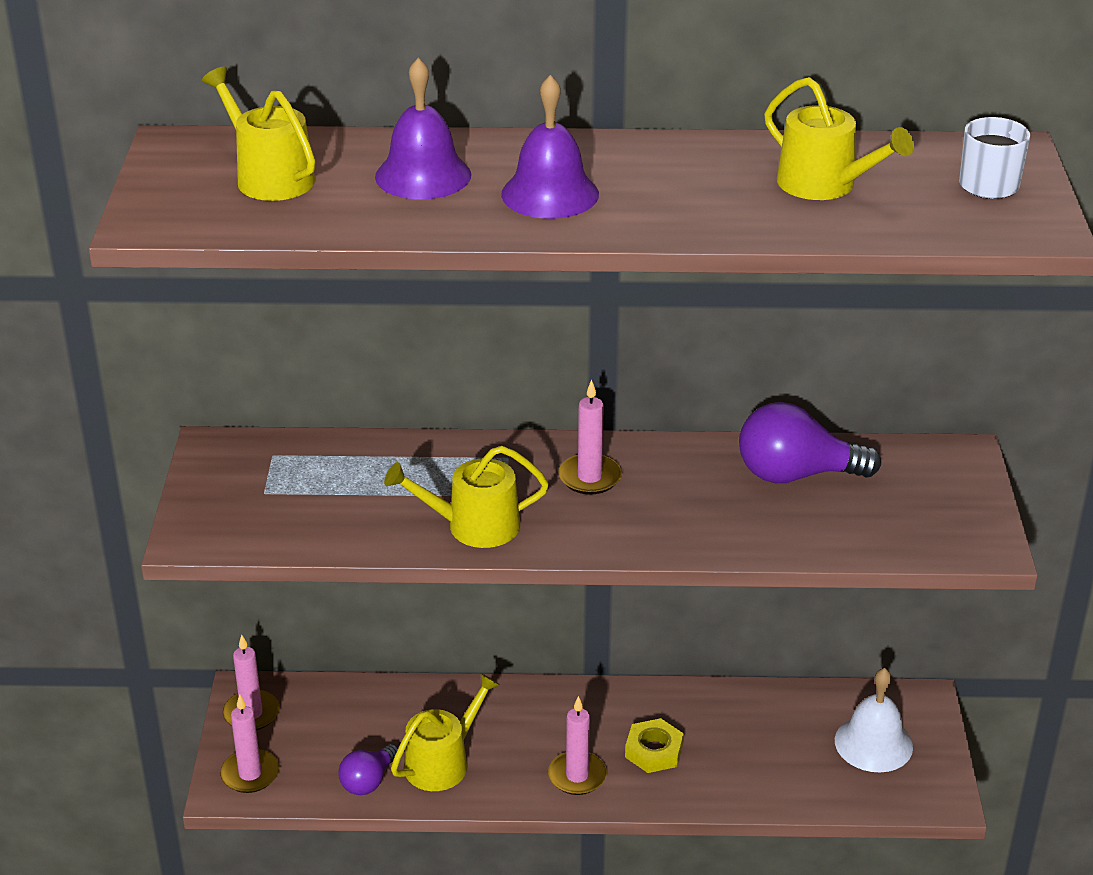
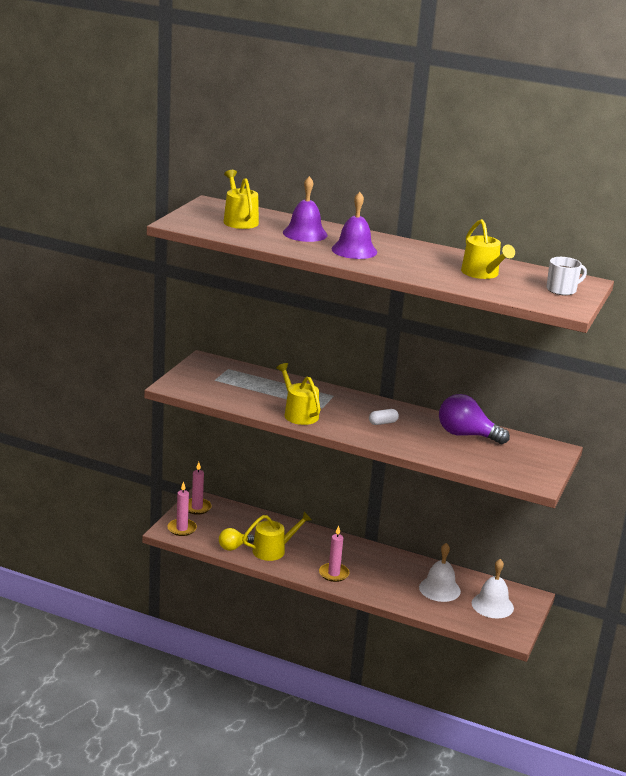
camera: 20 degrees right, 10 degrees down
purple light bulb [338,744,398,795] -> yellow light bulb [219,528,254,551]
yellow watering can [384,446,549,548] -> yellow watering can turned 45 degrees clockwise [276,363,321,425]
pink candle [558,380,622,495] -> none
yellow nut [625,718,684,773] -> none
none -> white capsule [369,409,399,425]
none -> white bell [419,543,461,602]

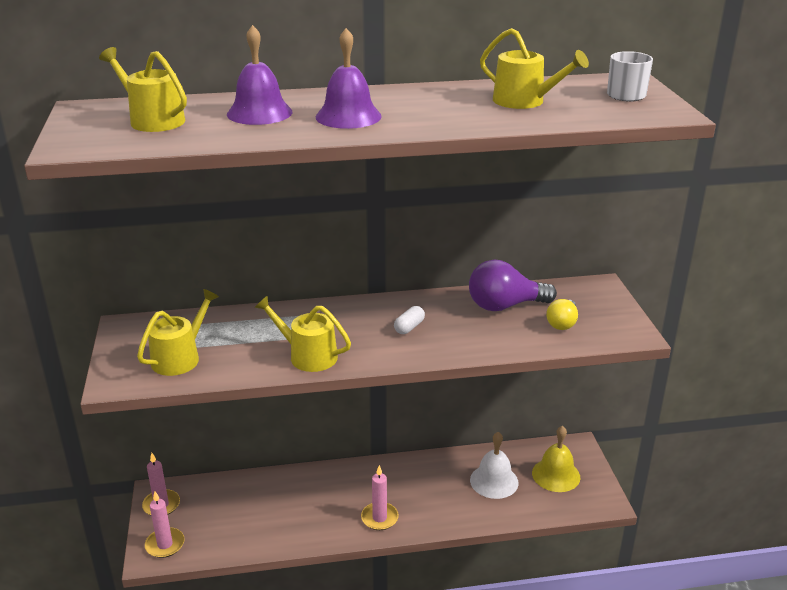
camera: 30 degrees left, 5 degrees up
yellow light bulb [219,528,254,551] -> yellow light bulb moved to [546,299,578,330]
yellow watering can [242,512,312,561] -> yellow watering can moved to [137,289,219,376]
white bell [472,559,514,619] -> yellow bell [532,426,580,492]

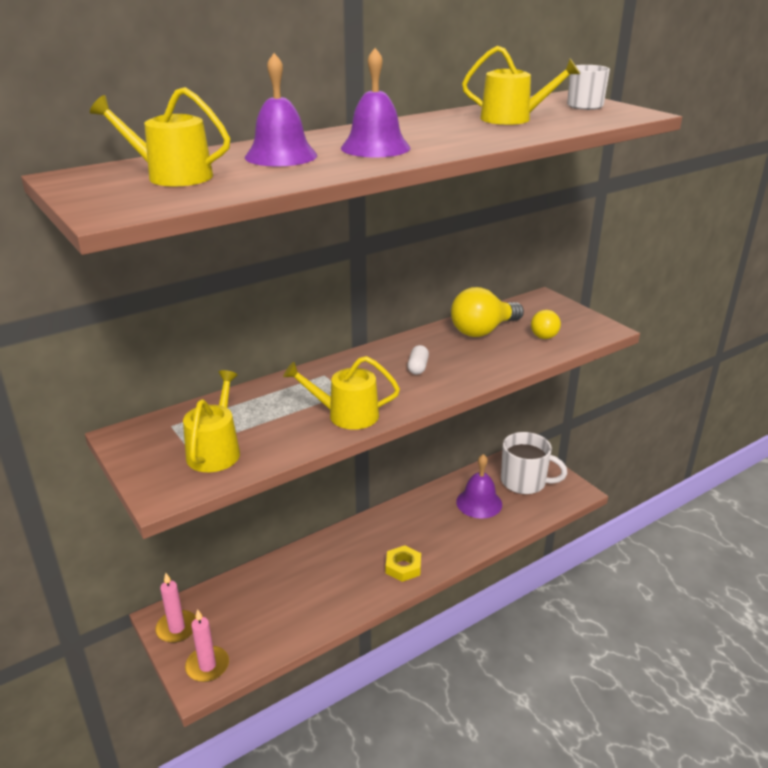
camera: 25 degrees left, 0 degrees up
pink candle [361,465,399,530] -> yellow nut [386,545,421,582]
purple light bulb [469,260,557,311] -> yellow light bulb [451,287,524,337]
white bell [470,432,519,499] -> purple bell [456,454,502,519]
yellow bell [532,426,580,492] -> white mug [501,432,567,494]

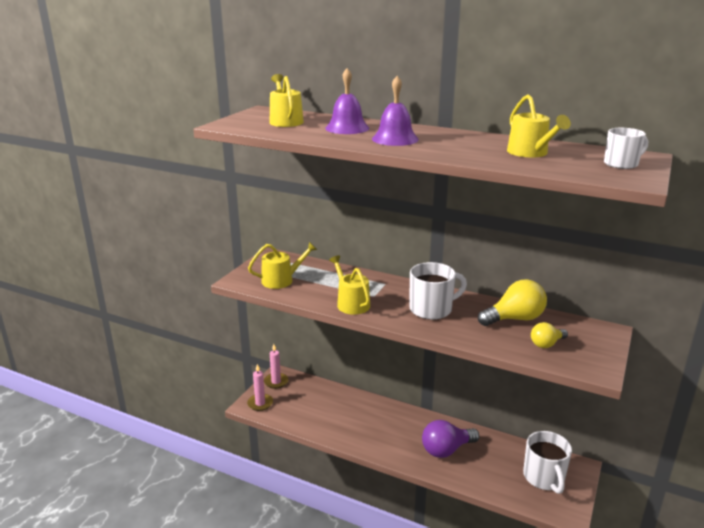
camera: 60 degrees right, 5 degrees down
yellow nut [386,545,421,582] -> none
white capsule [408,345,429,375] -> white mug [409,262,467,320]
yellow light bulb [451,287,524,337] -> yellow light bulb turned 135 degrees clockwise [478,279,547,326]
purple bell [456,454,502,519] -> none
none -> purple light bulb [422,420,479,458]

